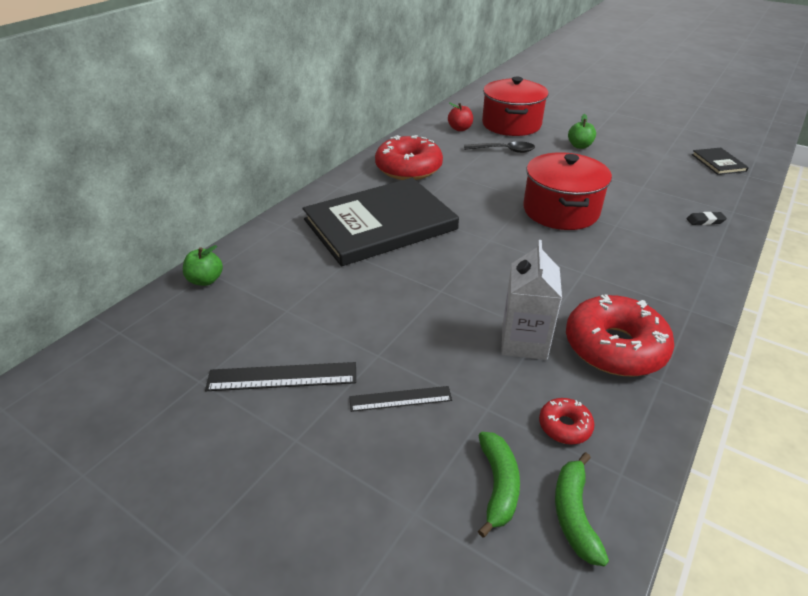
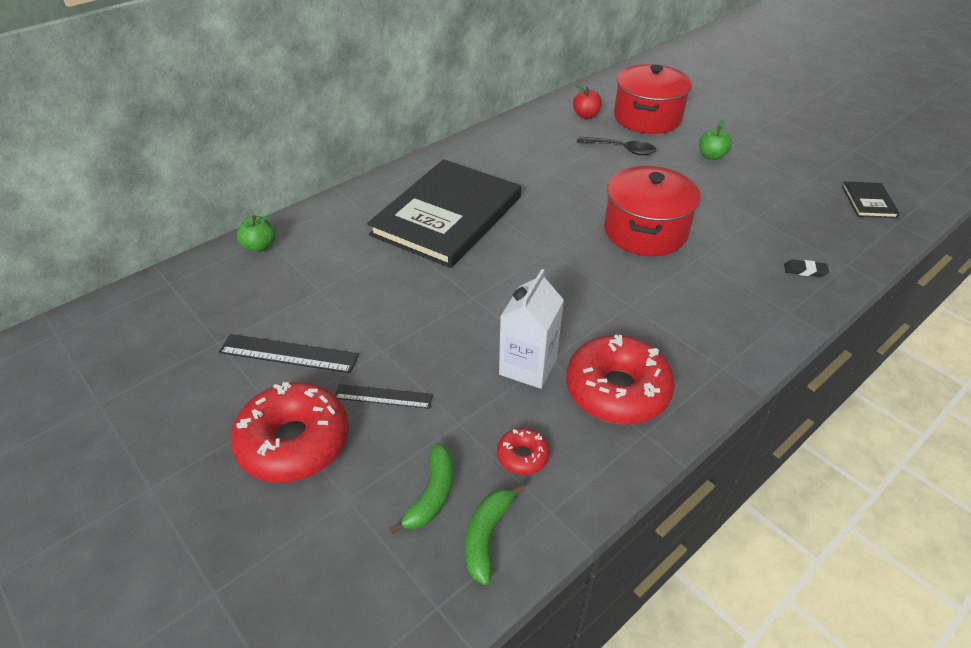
camera: 15 degrees right, 5 degrees up
black book [303,178,459,267] -> black book turned 45 degrees counterclockwise [367,159,521,268]
red donut [375,135,443,180] -> red donut moved to [231,382,349,483]

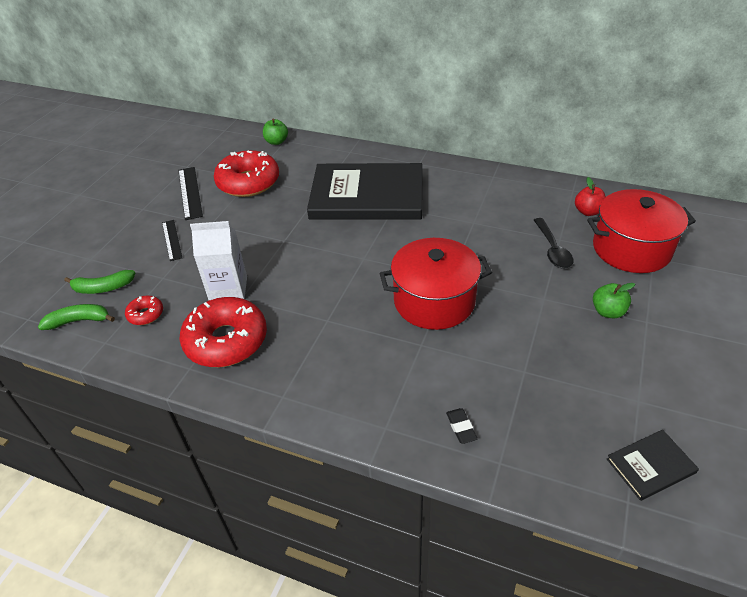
camera: 65 degrees right, 0 degrees up
red donut [231,382,349,483] -> red donut moved to [214,150,279,197]

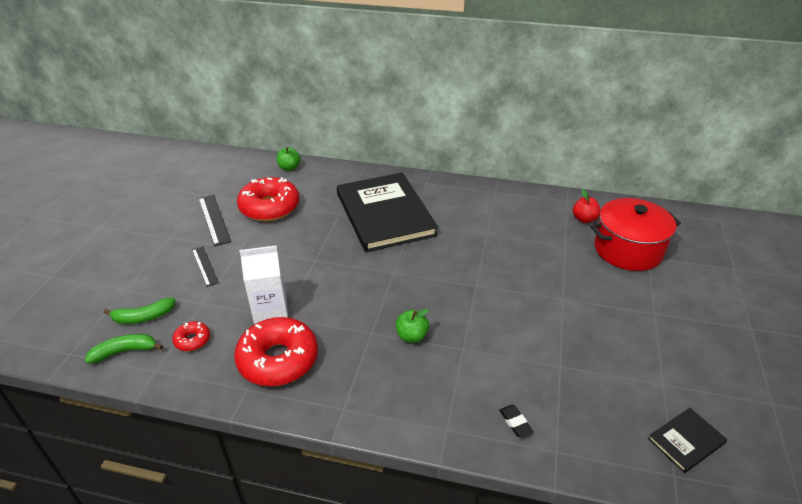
camera: 10 degrees left, 5 degrees down
black book [307,163,422,220] -> black book turned 75 degrees clockwise [337,173,438,252]
red pot [379,238,492,330] -> none
black spoon [534,218,573,268] -> none
green apple [593,283,635,318] -> green apple moved to [396,309,429,343]

